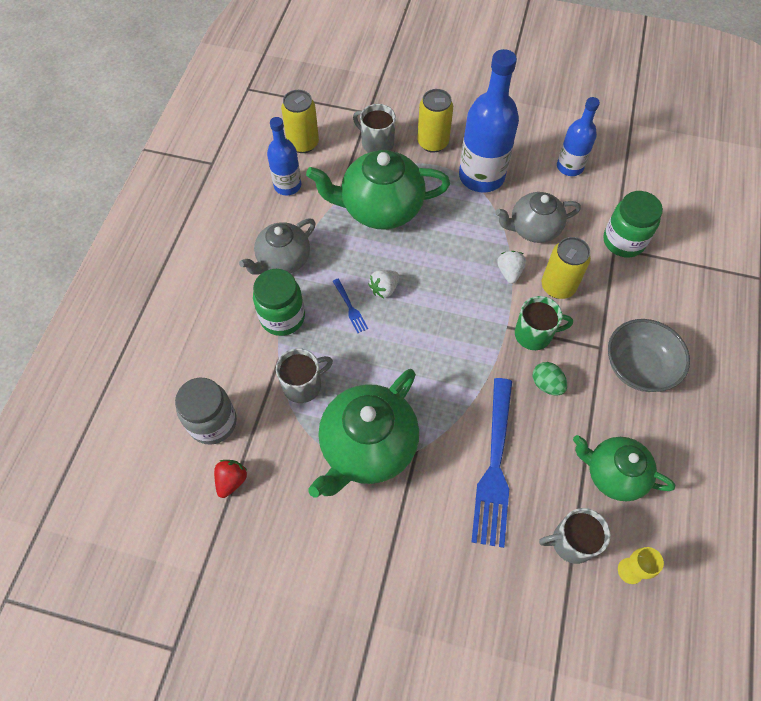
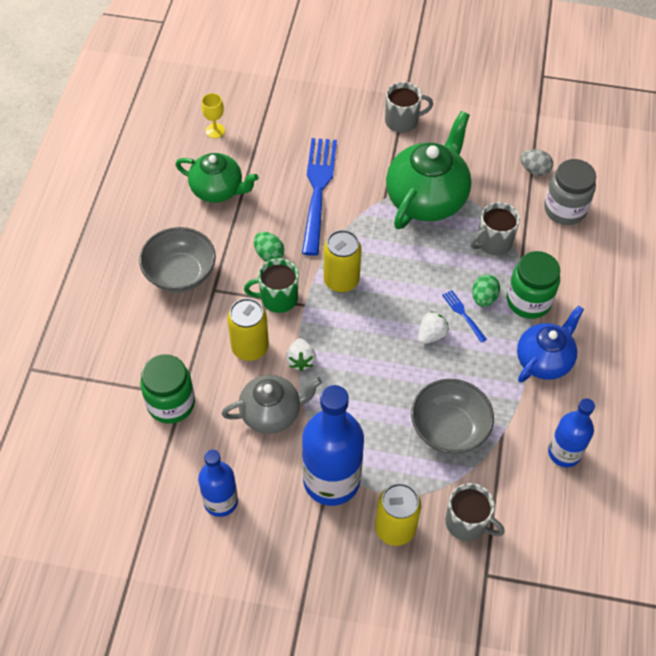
camera: 175 degrees right, 5 degrees down
red strawberry [214,460,247,498] -> grey egg [520,149,553,176]
grey teapot [239,219,316,275] -> blue teapot [517,305,584,383]
yellow can [281,90,319,153] -> yellow can moved to [323,230,362,293]
green teapot [306,150,450,229] -> grey bowl [411,379,494,454]
grey mug [539,508,610,564] -> grey mug moved to [385,82,433,133]
none -> green egg [472,275,500,307]

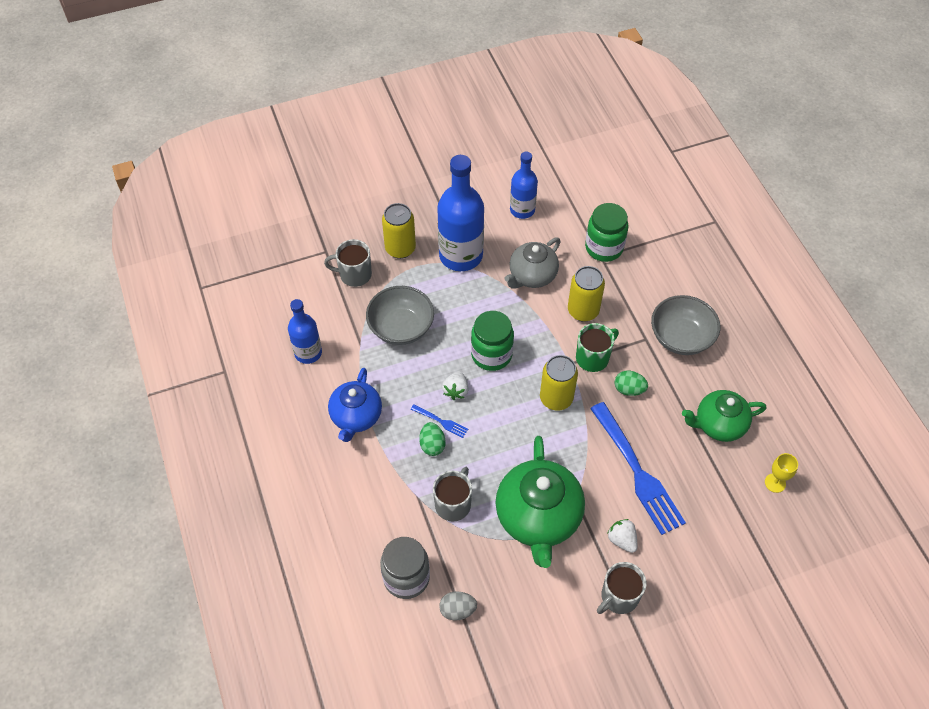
camera: 150 degrees right, 0 degrees up
white strawberry [286,338,316,371] -> white strawberry moved to [607,519,637,553]
green jar [507,251,560,319] -> green jar moved to [471,311,514,371]

